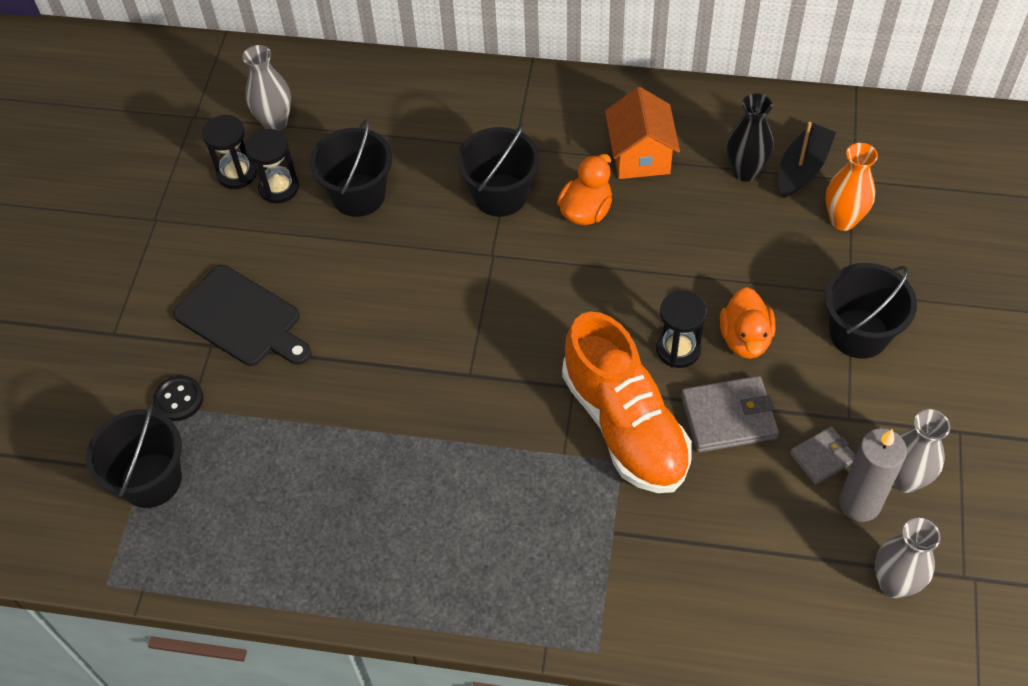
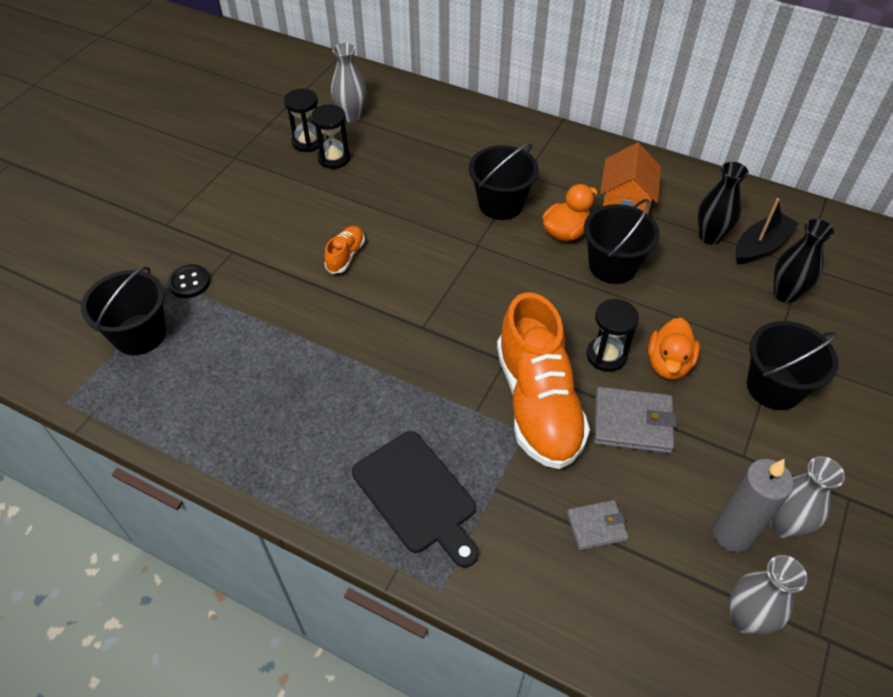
camera: 15 degrees right, 5 degrees down
black cutting board [173,265,312,366] -> black cutting board moved to [352,431,479,568]
black bucket [310,119,393,217] -> black bucket moved to [584,199,660,284]
grey wallet [790,427,856,485] -> grey wallet moved to [567,500,629,550]
orange vase [826,143,878,231] -> black vase [774,219,834,303]
none -> orange shoe [324,226,365,274]

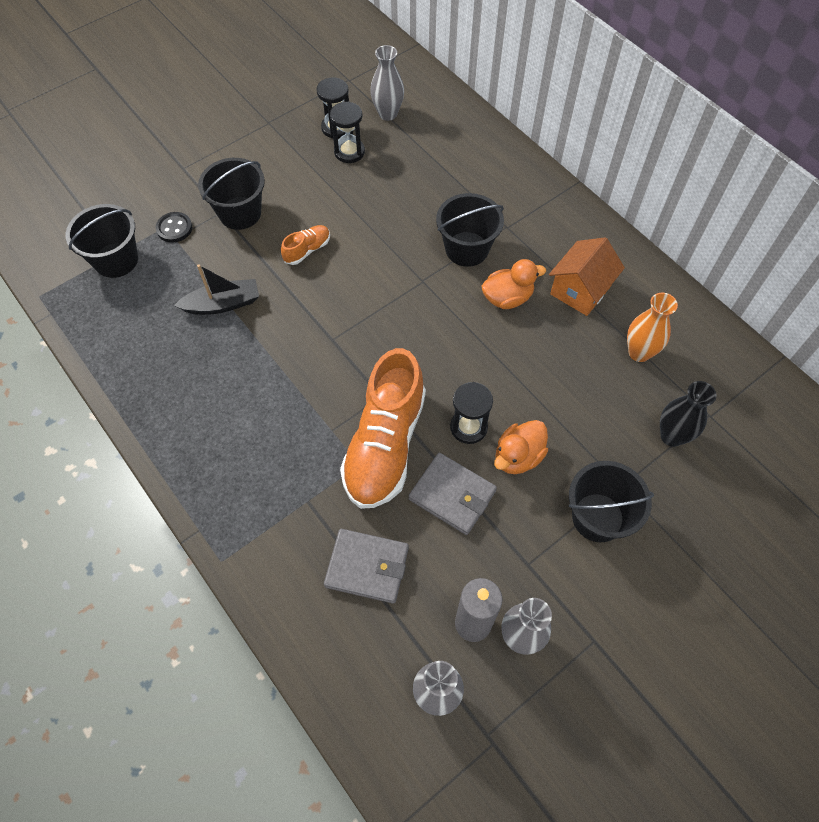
camera: 25 degrees right, 10 degrees up
black cutting board [352,431,479,568] -> none
grey wallet [567,500,629,550] -> grey wallet [324,529,409,604], size x1.63
black bucket [584,199,660,284] -> black bucket moved to [198,158,265,230]
black vase [698,162,749,245] -> orange vase [627,293,678,362]
black boat [736,198,799,264] -> black boat moved to [174,264,259,315]

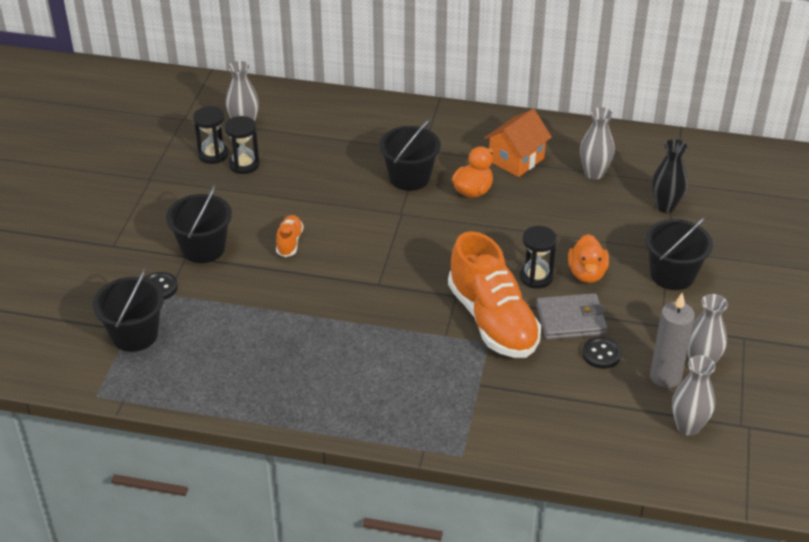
camera: 40 degrees left, 20 degrees down
black boat [174,264,259,315] -> none
grey wallet [324,529,409,604] -> none
orange house [549,237,625,316] -> orange house turned 45 degrees clockwise [484,109,552,177]
orange vase [627,293,678,362] -> grey vase [580,107,615,180]
none -> black button [582,337,622,369]

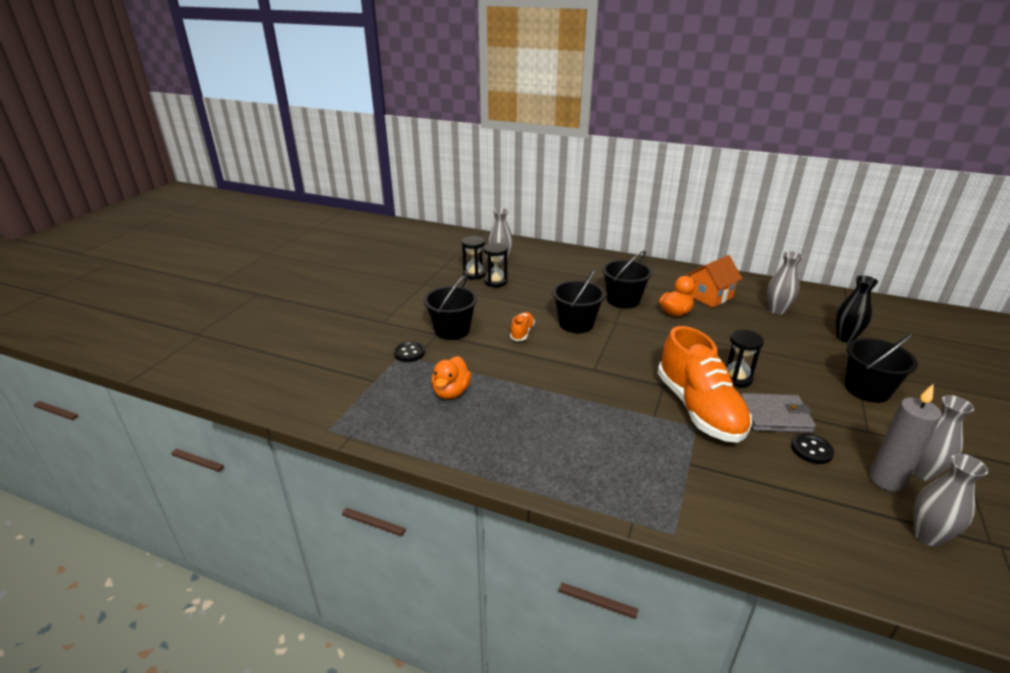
camera: 10 degrees right, 10 degrees down
black bucket [93,268,164,352] -> black bucket moved to [552,269,606,333]
orange duck [568,234,609,283] -> orange duck moved to [432,356,471,399]

